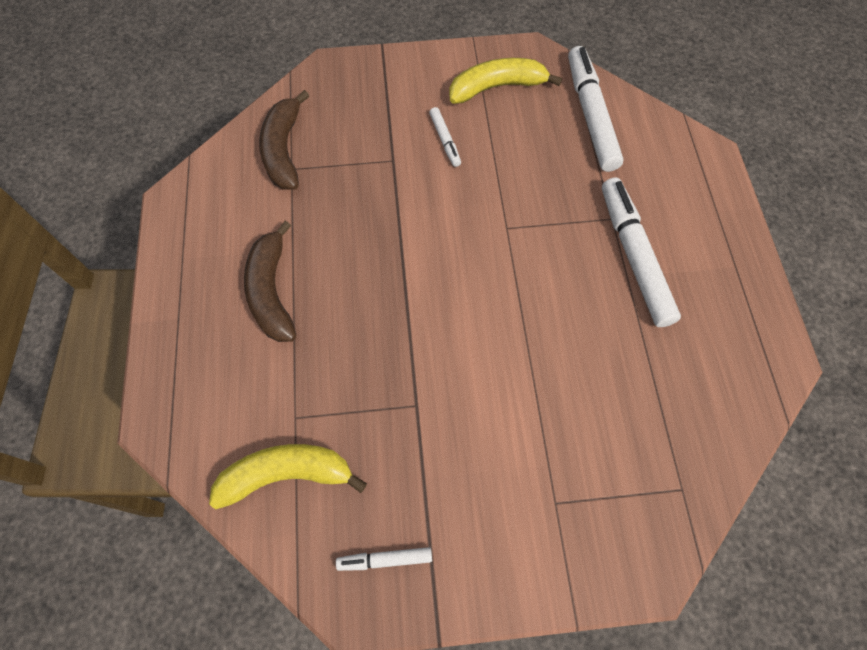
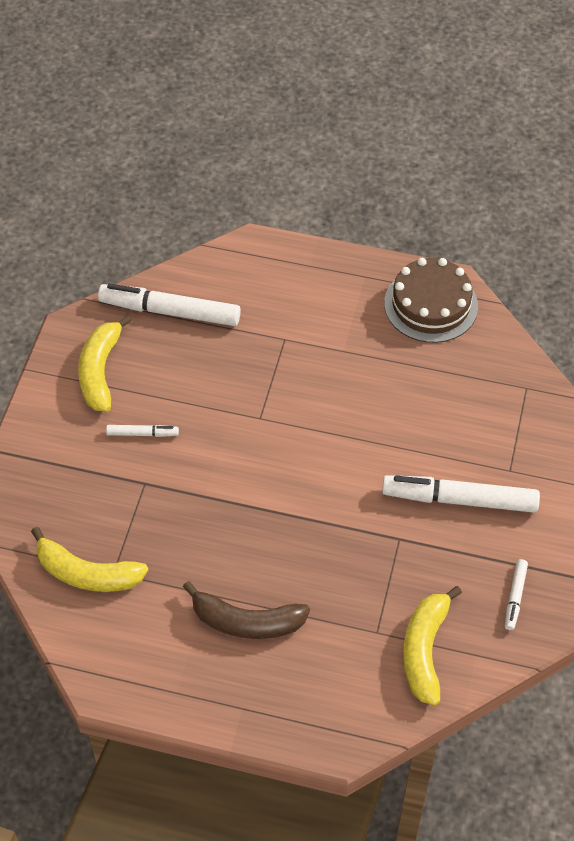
camera: 70 degrees left, 10 degrees down
brown banana [259,90,309,190] -> yellow banana [31,527,148,592]
white marker [602,177,681,327] -> white marker moved to [382,475,540,513]
none -> brown cake [384,258,478,343]

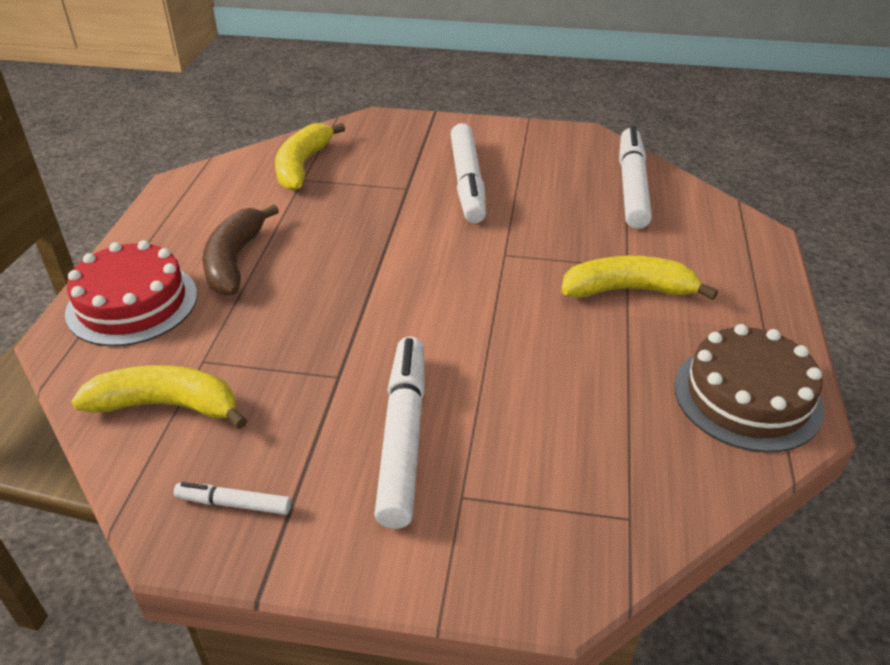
camera: 85 degrees right, 15 degrees down
yellow banana [78,315,132,412] -> yellow banana moved to [561,256,718,300]
white marker [106,425,179,437] -> white marker [450,123,486,223], size x2.10
none -> red cake [65,240,197,346]

